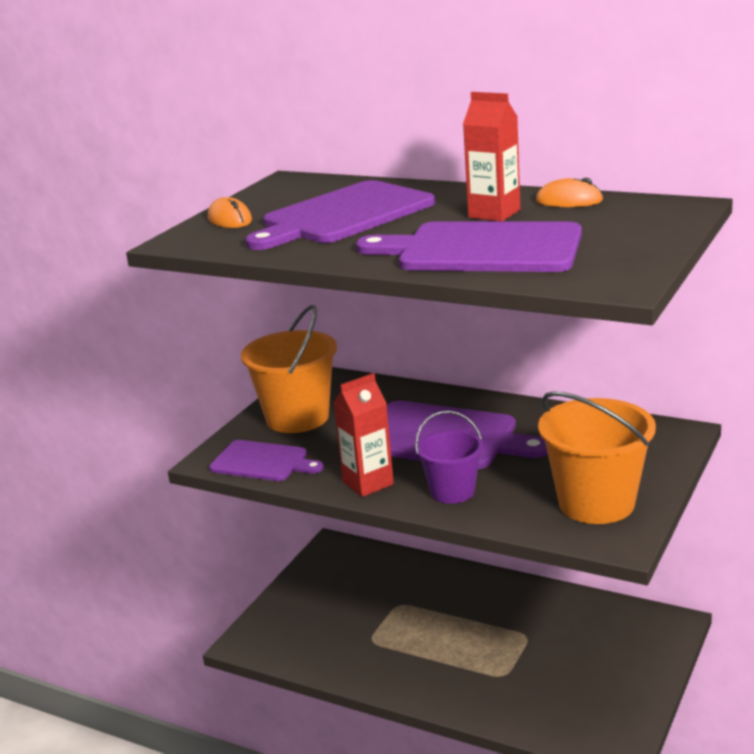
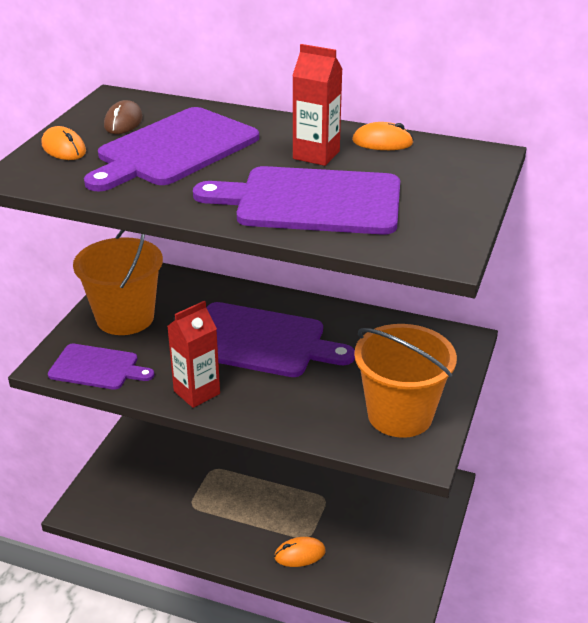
camera: 10 degrees left, 10 degrees up
purple bucket [415,410,483,504] -> none
none -> brown mouse [104,100,143,134]
none -> orange mouse [274,537,326,567]

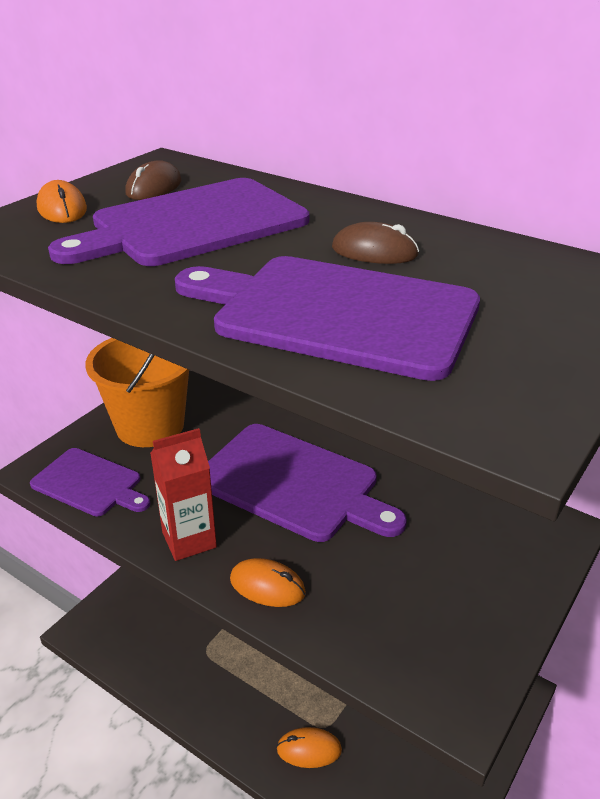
camera: 15 degrees right, 0 degrees up
red carton [292,44,342,166] -> brown mouse [332,222,419,264]
orange mouse [352,122,414,150] -> orange mouse moved to [230,558,306,607]
orange bucket [354,324,457,438] -> none

